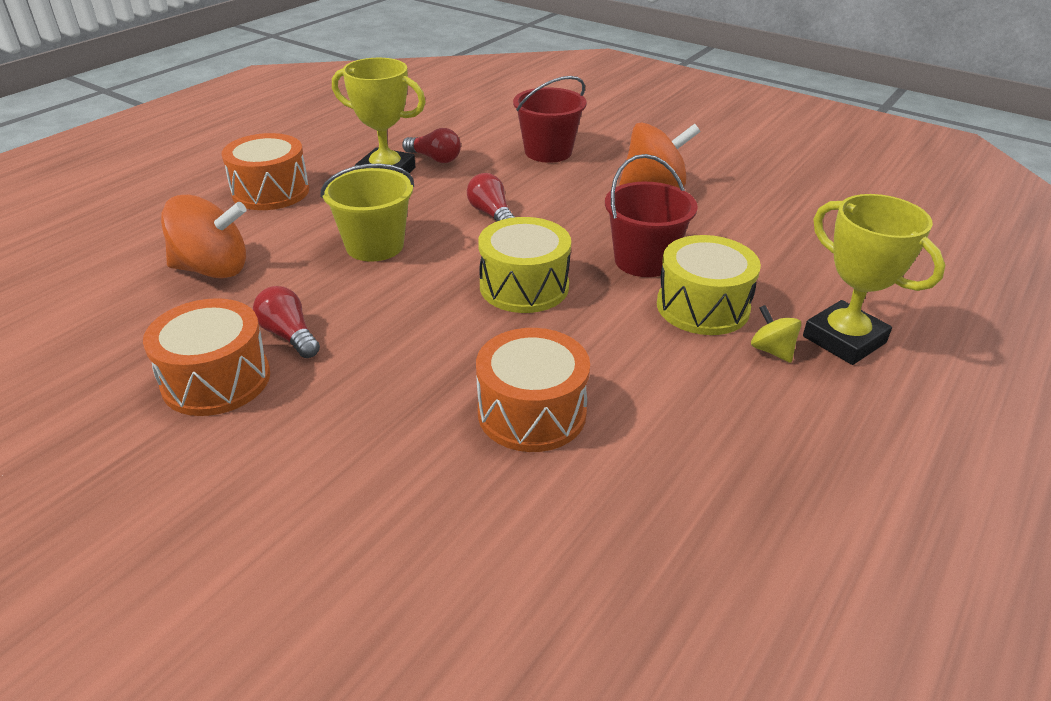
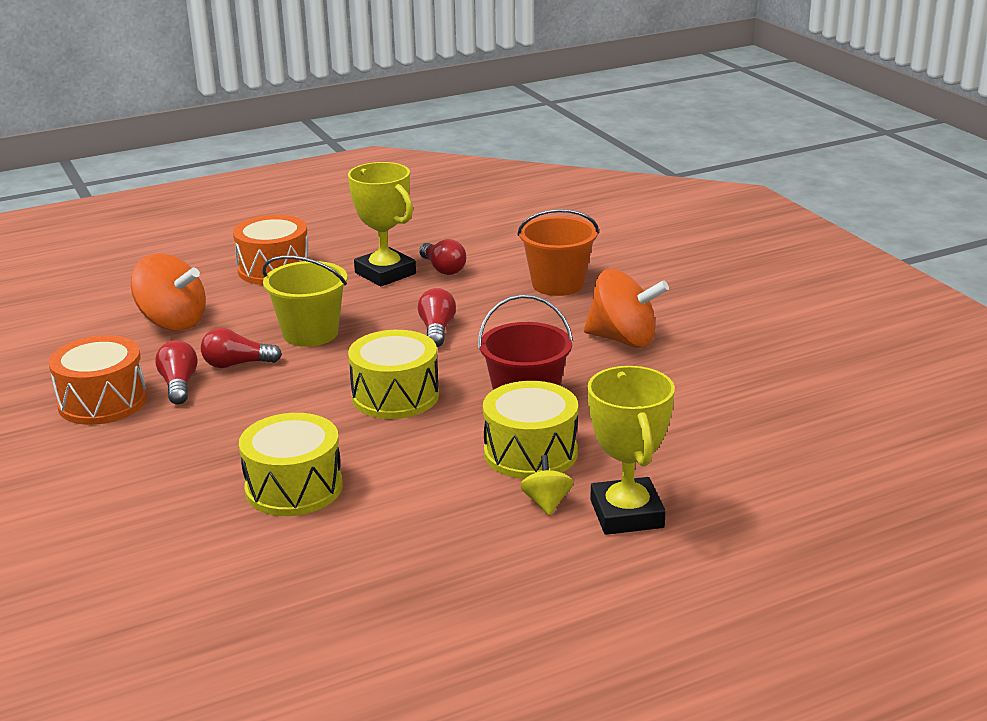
camera: 30 degrees right, 10 degrees down
orange drum [476,328,590,452] -> yellow drum [239,413,343,516]
red bucket [513,76,587,163] -> orange bucket [517,209,599,296]
none -> red light bulb [201,328,282,368]

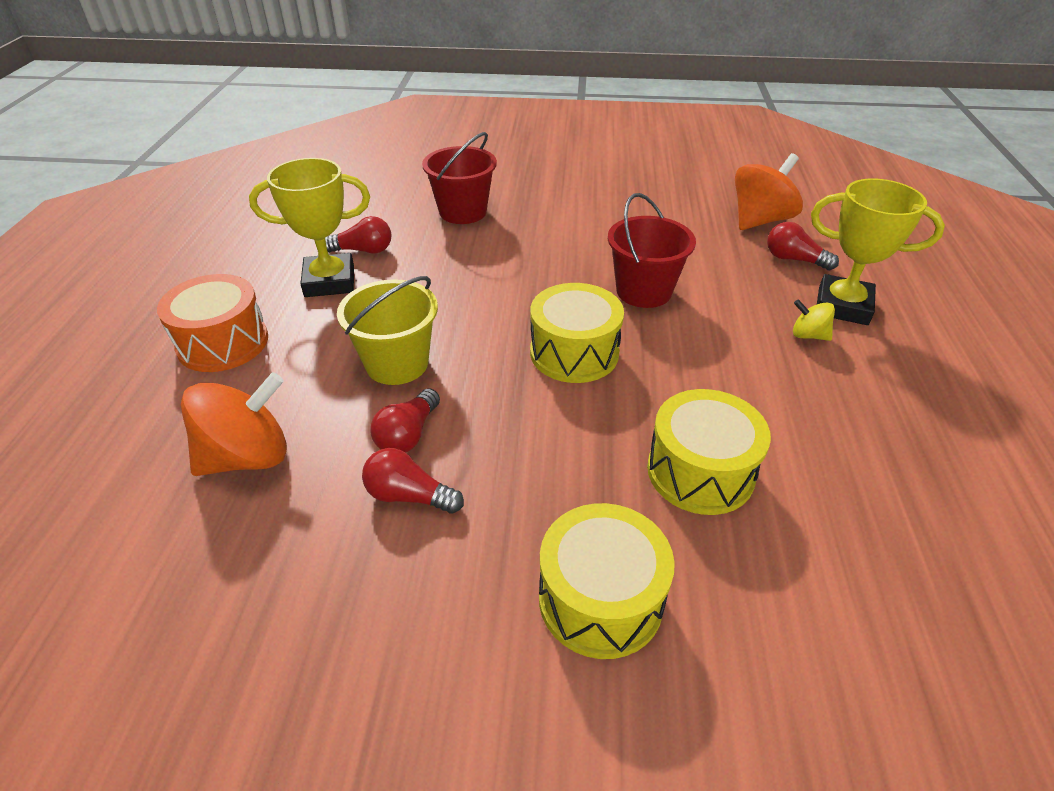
camera: 60 degrees left, 15 degrees up
orange drum [48,335,147,425] -> none
red light bulb [418,288,456,347] -> red light bulb moved to [767,222,839,270]
yellow drum [483,381,578,479] -> yellow drum moved to [539,503,675,659]
orange bucket [517,209,599,296] -> red bucket [422,132,497,224]
orange spinning top [584,269,669,348] -> orange spinning top moved to [735,153,803,230]

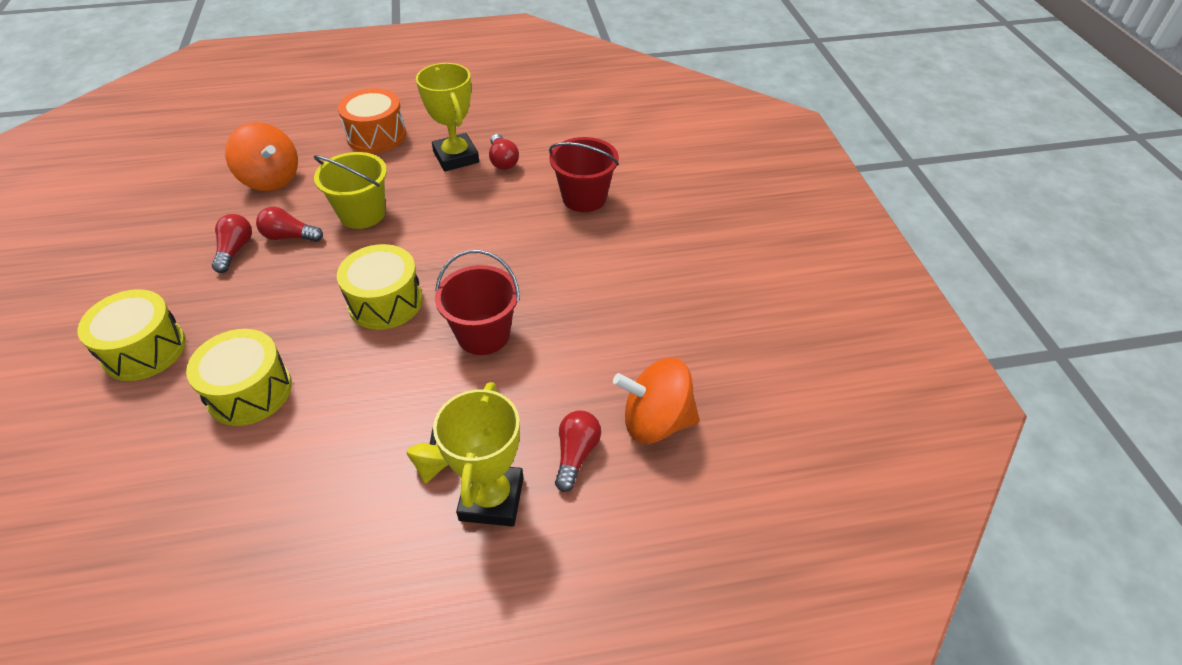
camera: 75 degrees right, 5 degrees up
orange spinning top [735,153,803,230] -> orange spinning top turned 150 degrees clockwise [613,358,700,444]

